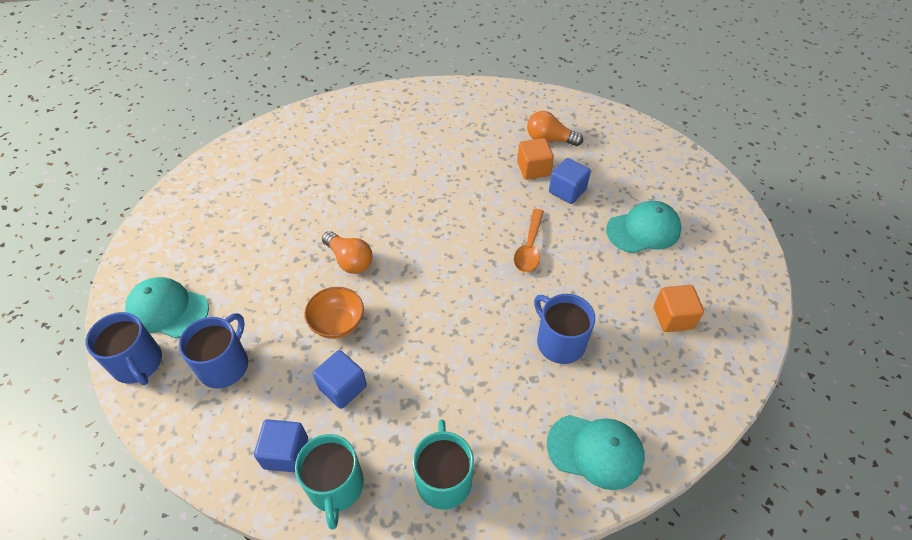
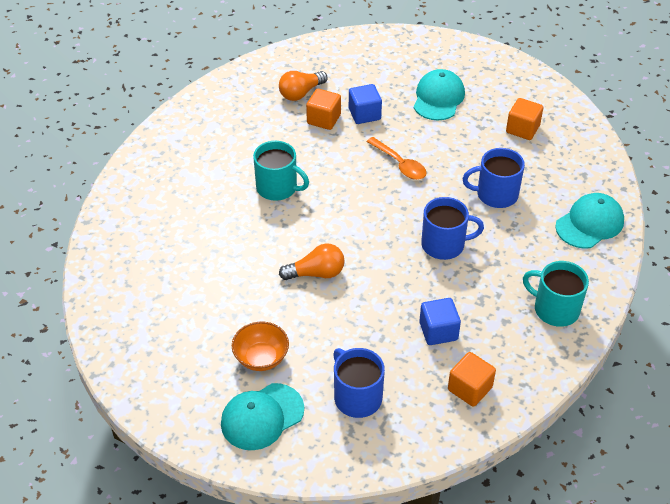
camera: 55 degrees left, 5 degrees down
blue mug [85,312,162,385] -> blue mug moved to [421,197,484,260]
blue cube [254,419,308,473] -> orange cube [448,352,496,407]
turquoise mug [295,434,364,530] -> turquoise mug moved to [253,141,309,201]
orange bowl [304,287,364,339] -> orange bowl moved to [232,322,289,371]

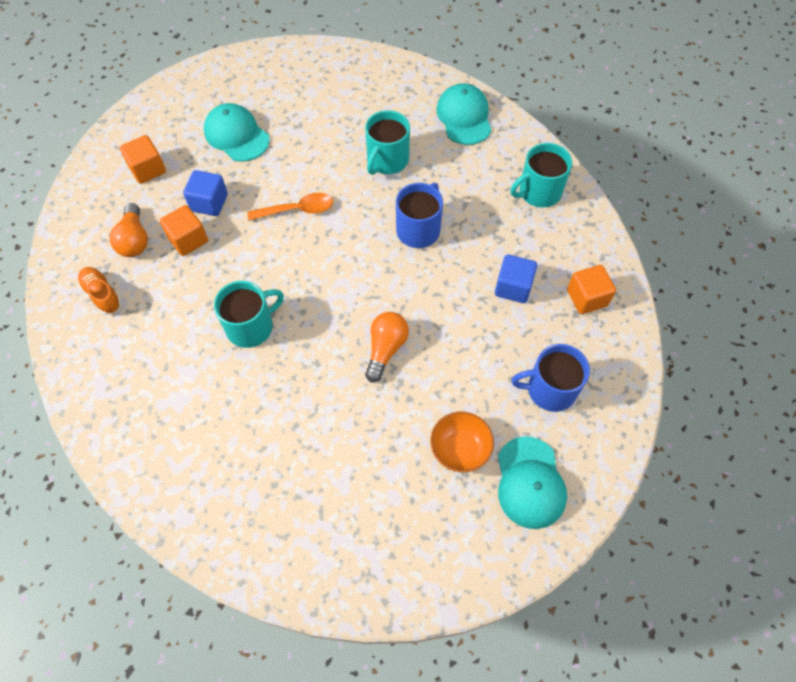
camera: 60 degrees left, 15 degrees up
blue mug [462,148,525,208] -> turquoise mug [365,110,410,175]
orange cube [506,98,543,140] -> orange cube moved to [120,135,166,184]
none -> orange shoe [77,267,122,315]

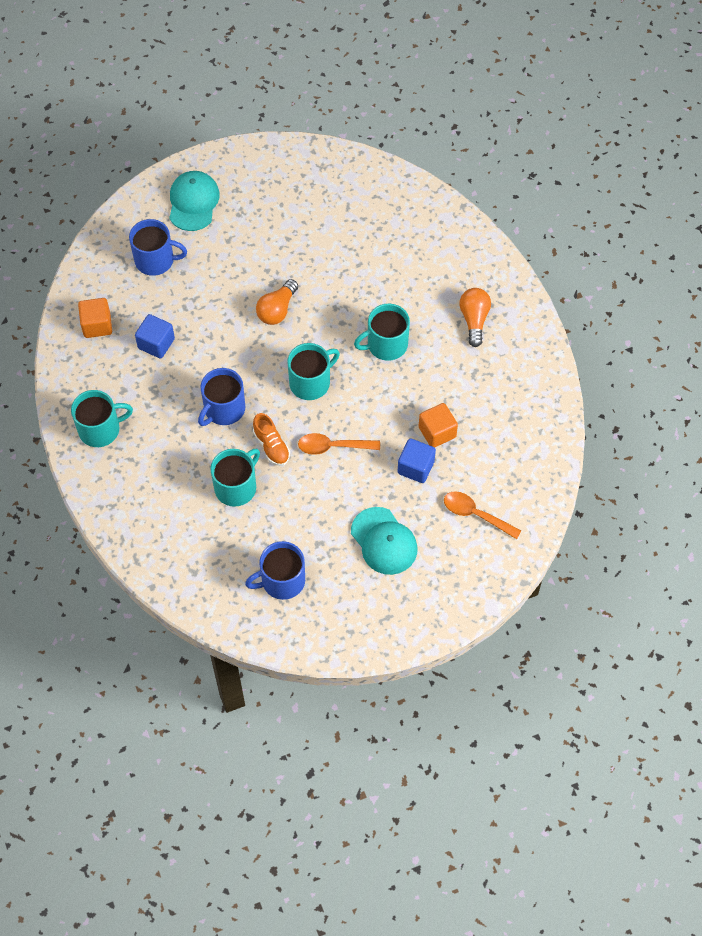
camera: 170 degrees left, 0 degrees up
orange shoe [77,267,122,315] -> orange shoe moved to [253,413,290,466]
orange light bulb [110,203,148,257] -> orange light bulb moved to [459,288,491,347]
orange cube [120,135,166,184] -> orange spoon [444,491,521,539]
orange bowl [430,412,494,472] -> none
turquoise cap [436,83,492,145] -> none
none -> blue mug [245,541,305,600]
none -> turquoise mug [287,343,340,400]

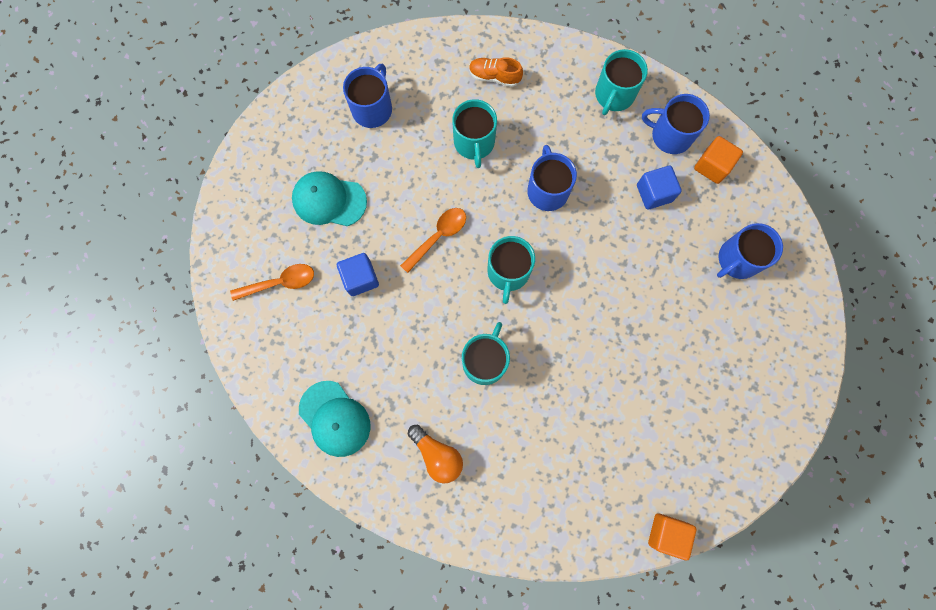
camera: 135 degrees right, 15 degrees up
turquoise cap [169,171,220,231] -> turquoise cap moved to [299,381,370,457]
orange shoe [253,413,290,466] -> orange shoe moved to [469,57,523,87]
orange light bulb [256,279,298,325] -> none
orange cube [419,403,458,448] -> orange cube moved to [648,513,696,560]
none -> blue mug [642,94,710,154]

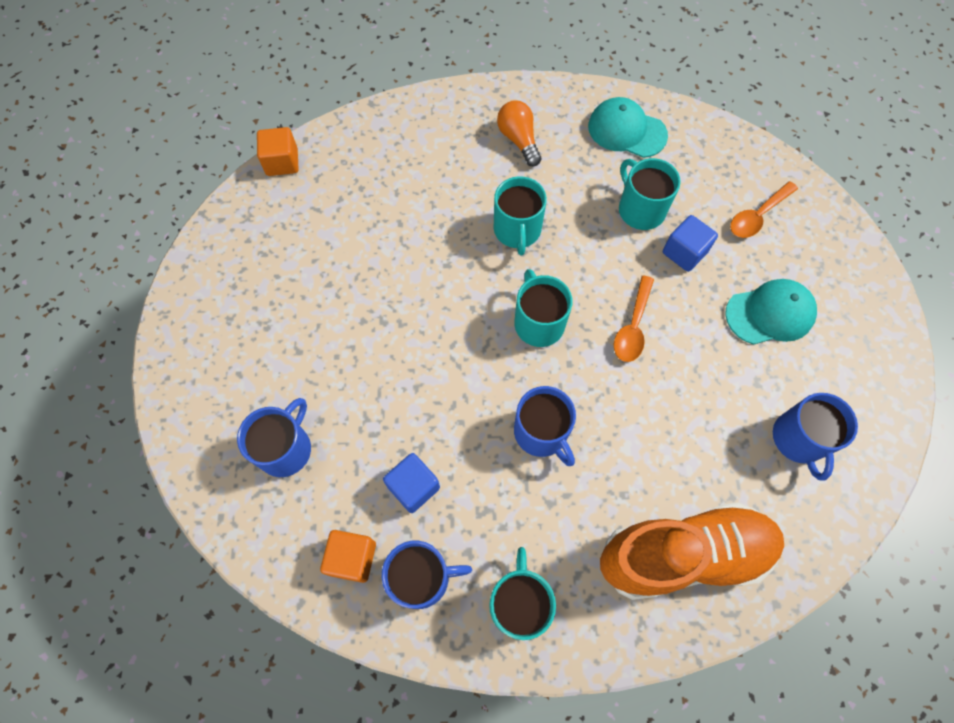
camera: 155 degrees right, 10 degrees down
orange light bulb [408,425,463,483] -> orange light bulb turned 45 degrees clockwise [497,100,541,166]
turquoise mug [452,99,497,168] -> turquoise mug moved to [619,158,681,230]
orange shoe [469,57,523,87] -> orange shoe [600,502,784,600], size x2.34

